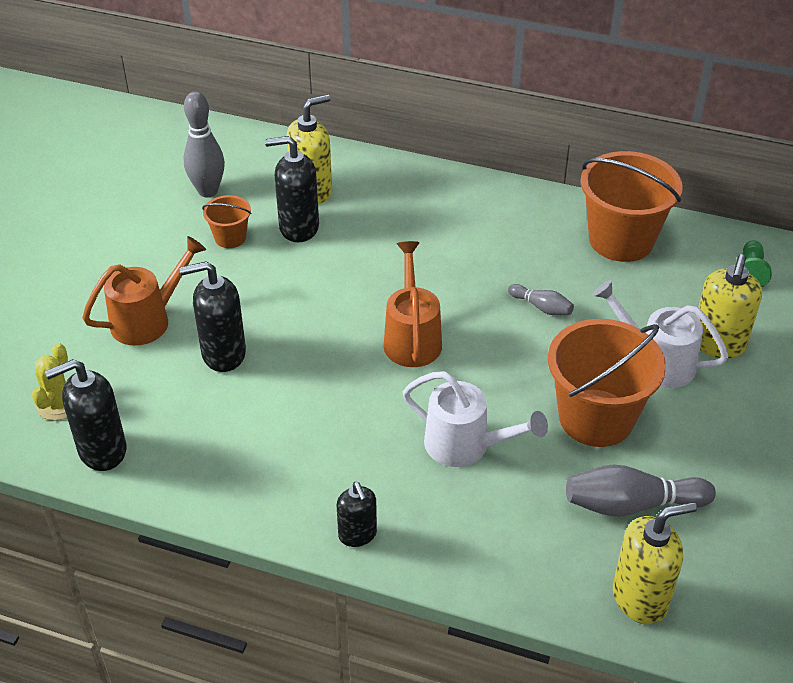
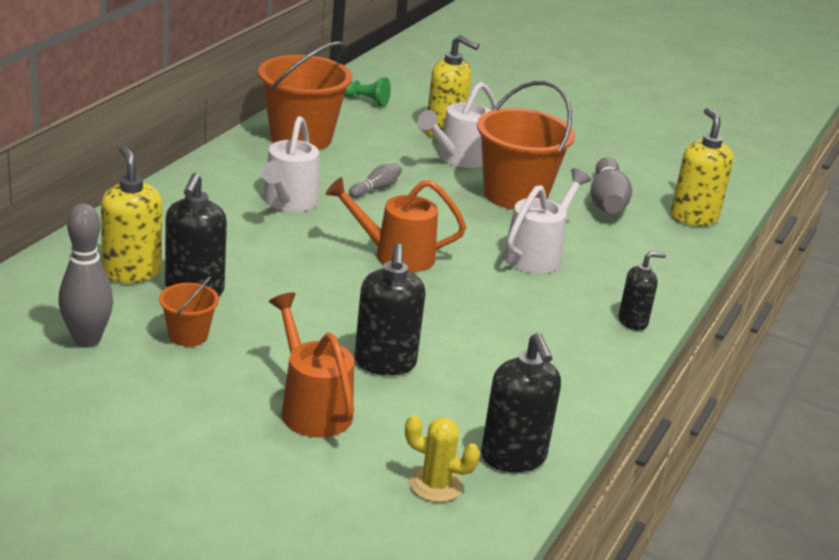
camera: 85 degrees left, 15 degrees down
none -> white watering can [262,116,319,212]

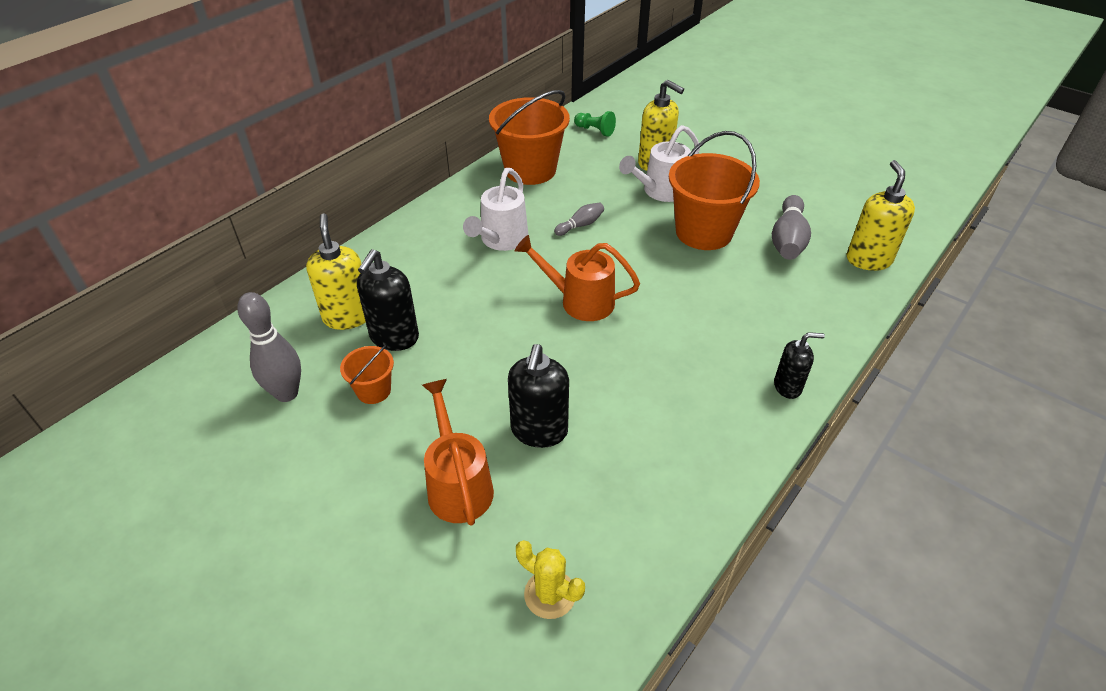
camera: 15 degrees right, 15 degrees up
black soap dispenser [481,333,561,473] -> none
white watering can [504,168,591,274] -> none

